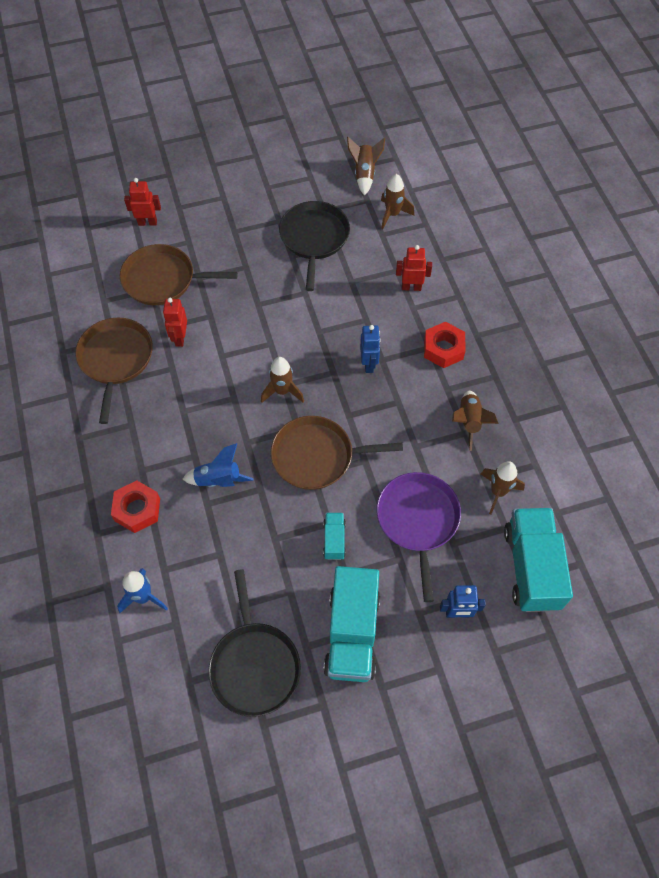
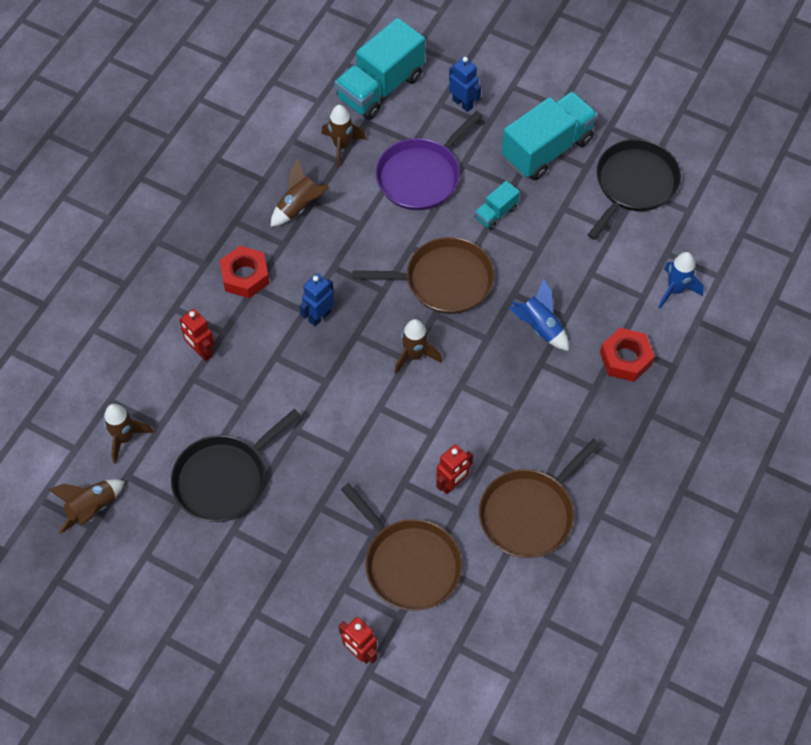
camera: 135 degrees left, 0 degrees up
brown pan [271,416,403,490] -> brown pan turned 45 degrees counterclockwise [353,237,494,314]

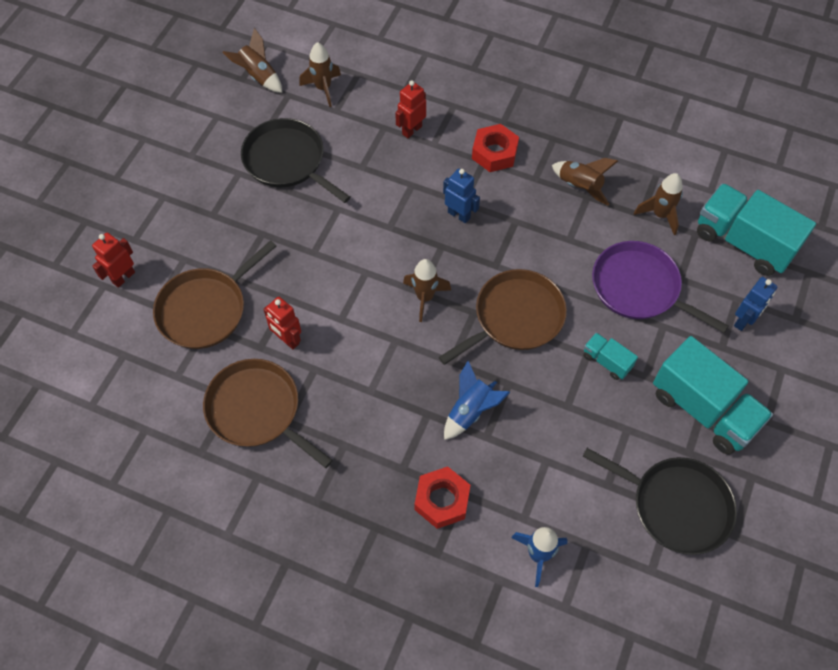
camera: 85 degrees right, 0 degrees up
brown pan [353,237,494,314] -> brown pan turned 120 degrees counterclockwise [439,269,567,365]

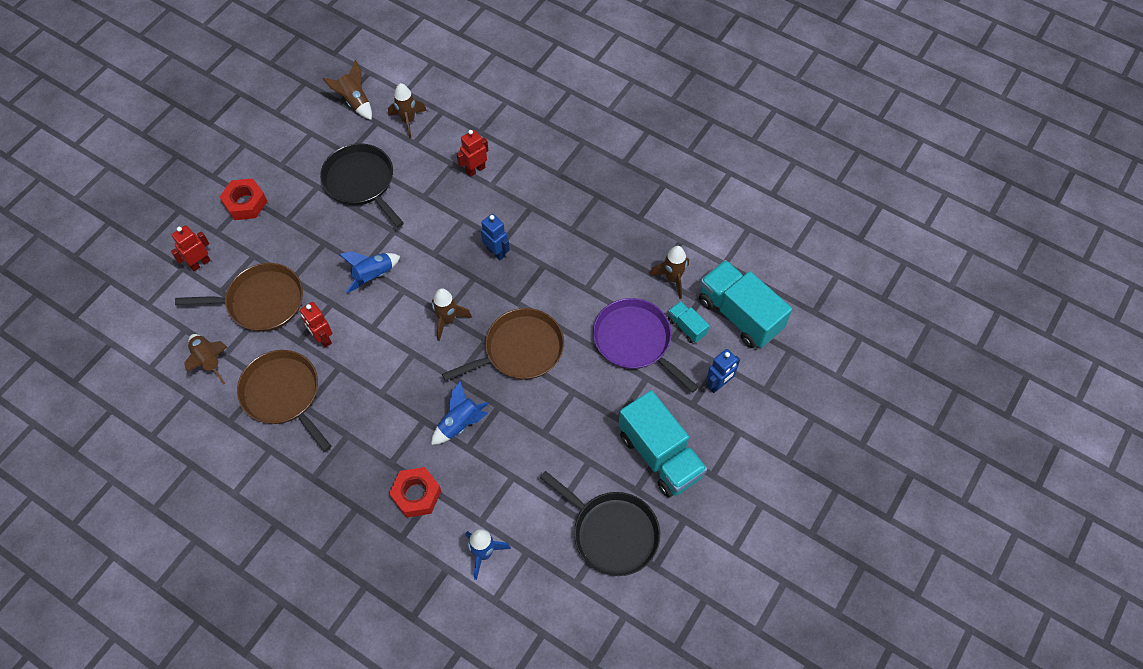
camera: 10 degrees right, 0 degrees up
brown pan [153,240,276,349] -> brown pan turned 150 degrees counterclockwise [175,263,303,332]
red nut [472,124,519,172] -> red nut moved to [220,178,268,220]
brown rocket [552,158,618,205] -> brown rocket moved to [184,334,227,385]
turquoise truck [583,333,638,380] -> turquoise truck moved to [668,301,709,343]
none -> blue rocket [339,251,400,293]

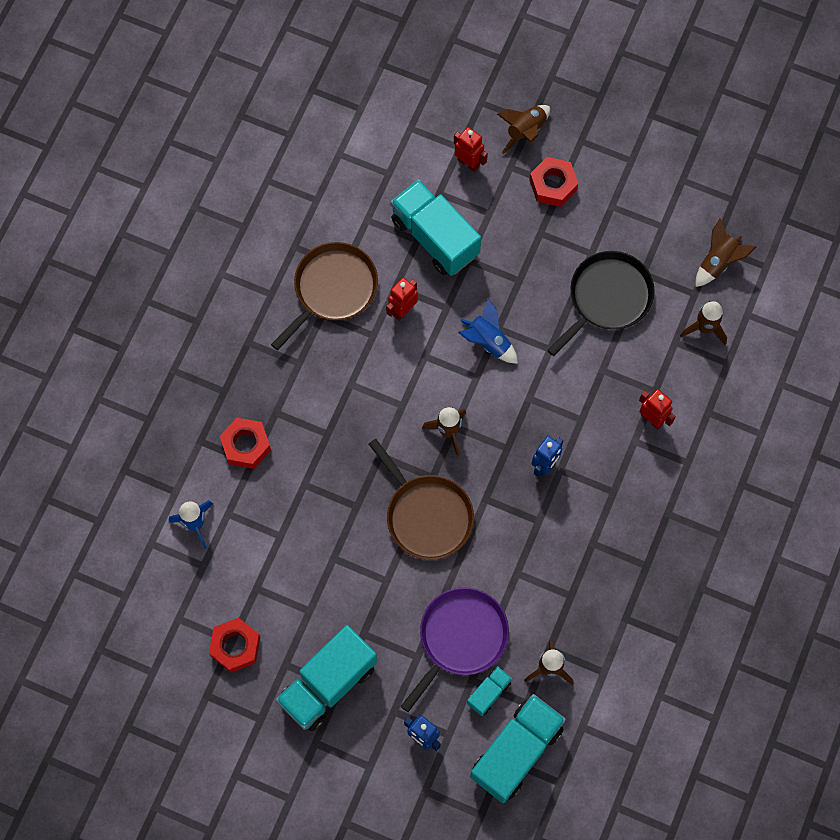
camera: 80 degrees right, 10 degrees up
brown pan [175,263,303,332] -> turquoise truck [391,179,481,276]
brown rocket [184,334,227,385] -> brown rocket moved to [497,105,550,154]
blue rocket [431,381,489,445] -> none
black pan [540,471,660,576] -> red nut [209,618,260,673]

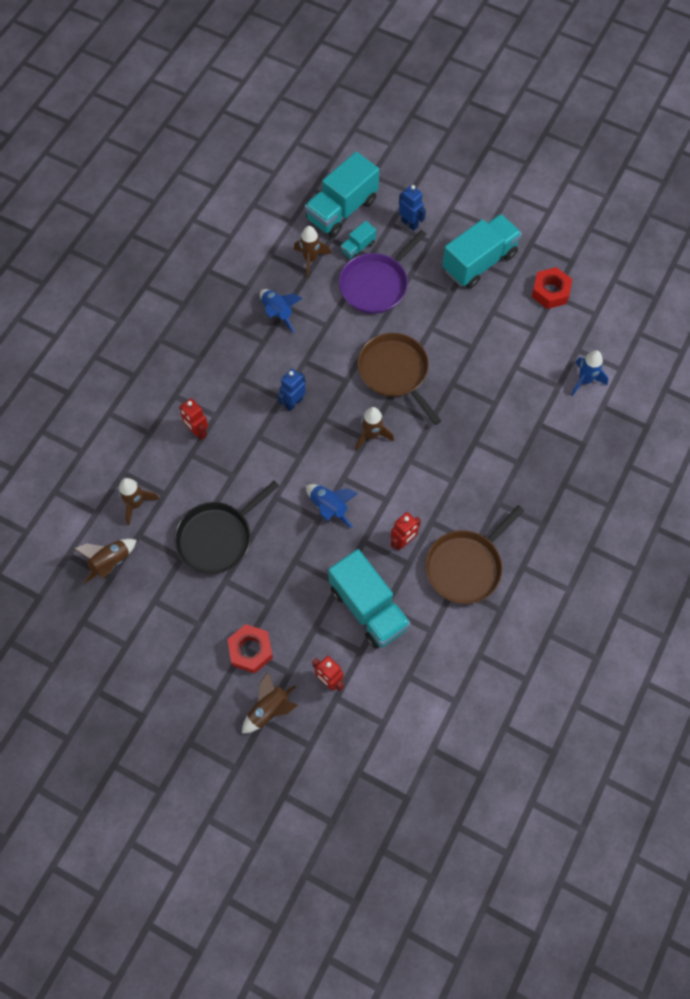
camera: 175 degrees left, 5 degrees down
red nut [220,418,271,469] -> none
none -> blue rocket [260,289,303,333]

